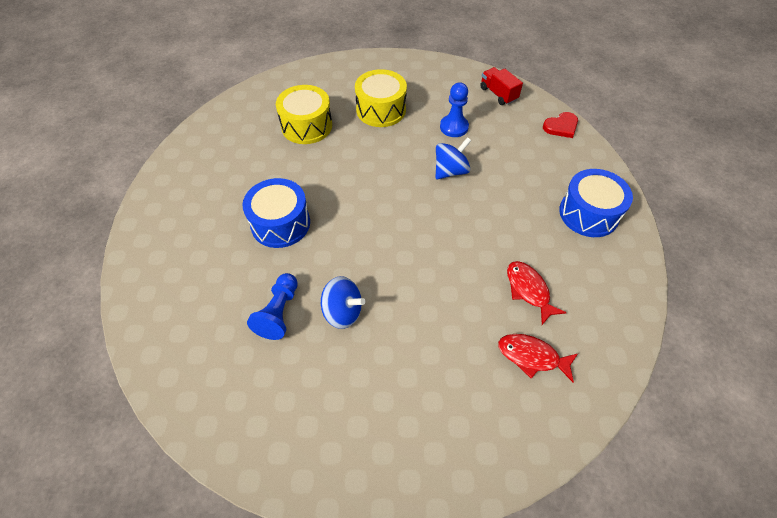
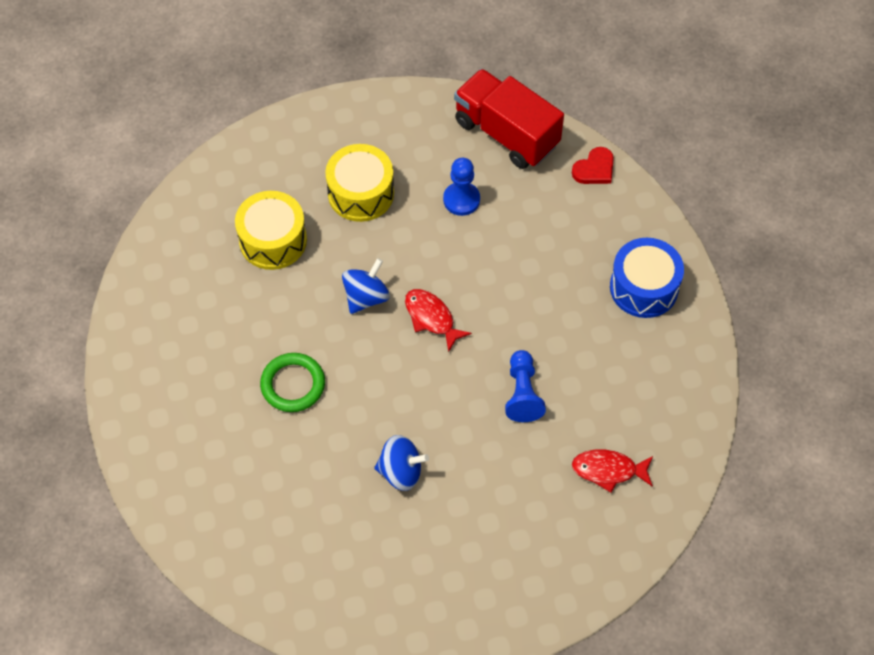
camera: 15 degrees left, 5 degrees up
blue drum [243,178,310,248] -> green ring [260,353,325,412]
blue pawn [247,273,298,340] -> blue pawn moved to [505,350,546,422]
blue spinning top [435,137,471,179] -> blue spinning top moved to [342,258,390,314]
red truck [480,67,523,105] -> red truck [454,69,564,169], size x1.94
red fish [507,261,567,325] -> red fish moved to [405,289,472,353]

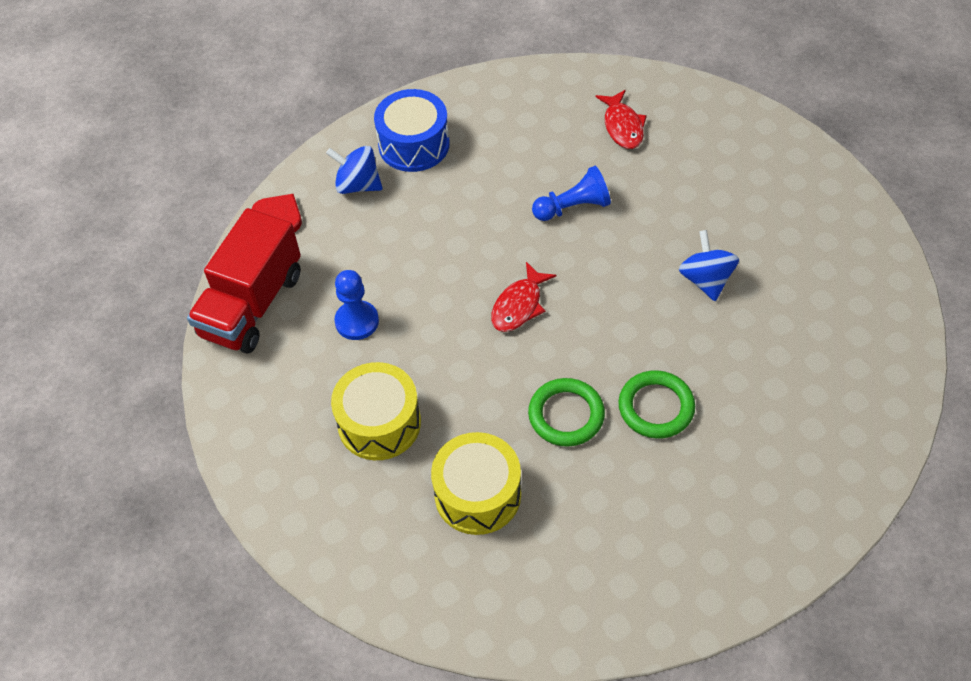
camera: 105 degrees left, 5 degrees down
blue spinning top [342,258,390,314] -> blue spinning top moved to [326,146,383,194]
none -> green ring [528,378,605,447]

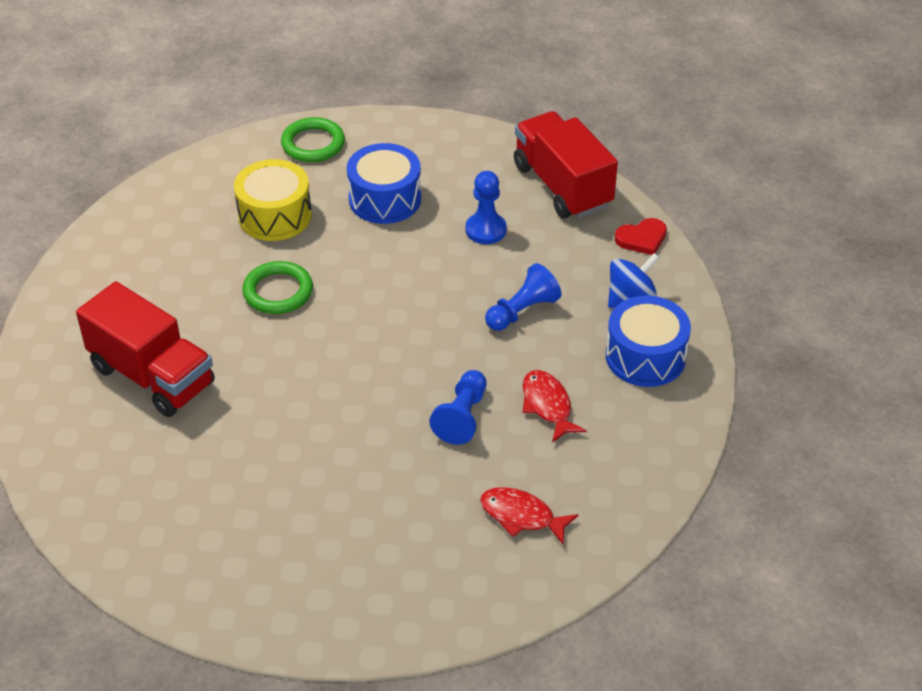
camera: 125 degrees right, 10 degrees down
yellow drum [331,362,421,460] -> blue drum [347,143,421,224]
red fish [491,262,556,332] -> red fish moved to [523,370,587,443]
green ring [618,370,695,439] -> green ring moved to [281,117,345,162]
blue spinning top [679,230,739,301] -> none
none -> red truck [76,281,215,417]
none -> blue pawn [485,263,562,331]

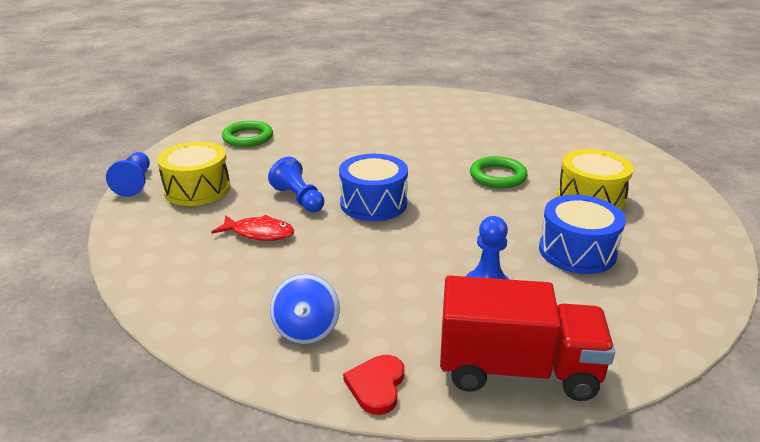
camera: 125 degrees right, 15 degrees down
red truck [76,281,215,417] -> none
green ring [281,117,345,162] -> green ring moved to [222,121,273,147]
red fish [480,487,578,544] -> yellow drum [157,142,230,206]
blue pawn [485,263,562,331] -> blue pawn moved to [106,152,150,197]
blue drum [606,296,691,387] -> blue drum moved to [339,154,408,221]

